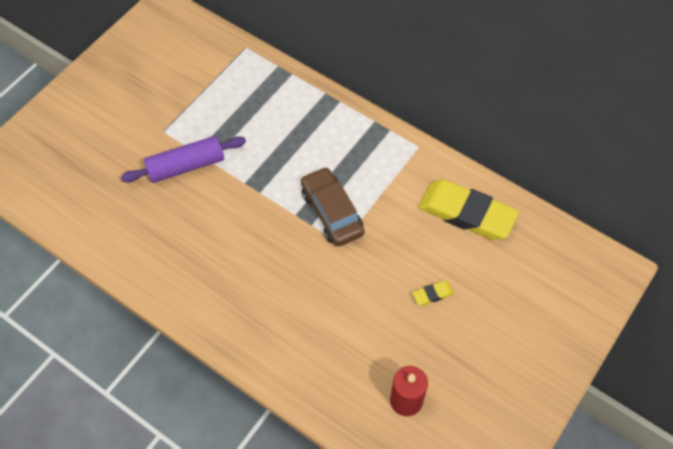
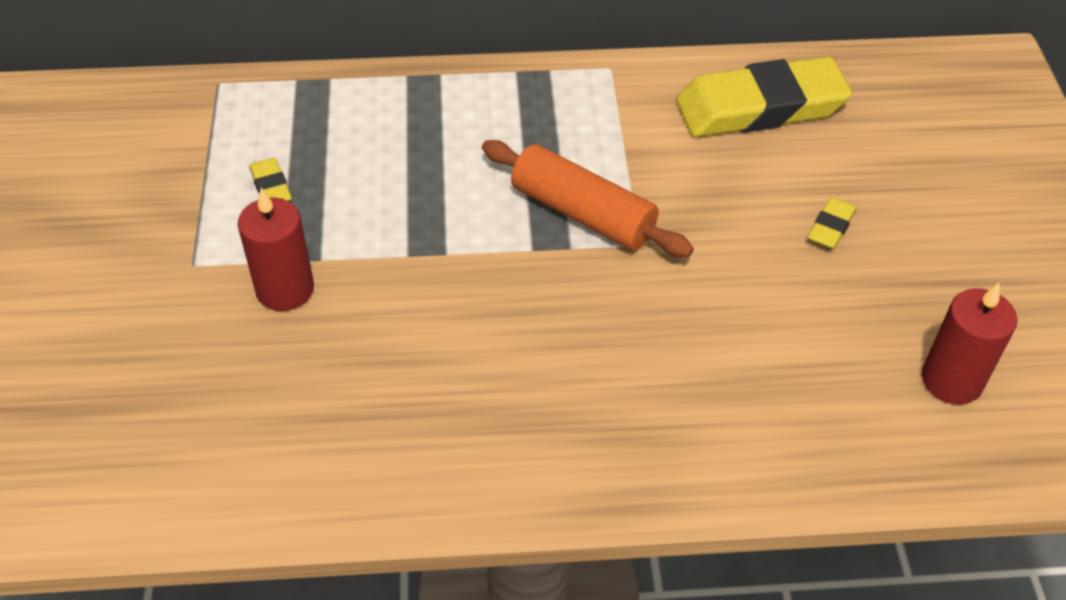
camera: 40 degrees left, 10 degrees down
purple rolling pin [121,136,246,183] -> red candle [238,188,314,311]
brown car [301,167,364,247] -> orange rolling pin [482,140,694,257]
none -> yellow eraser [249,158,292,201]

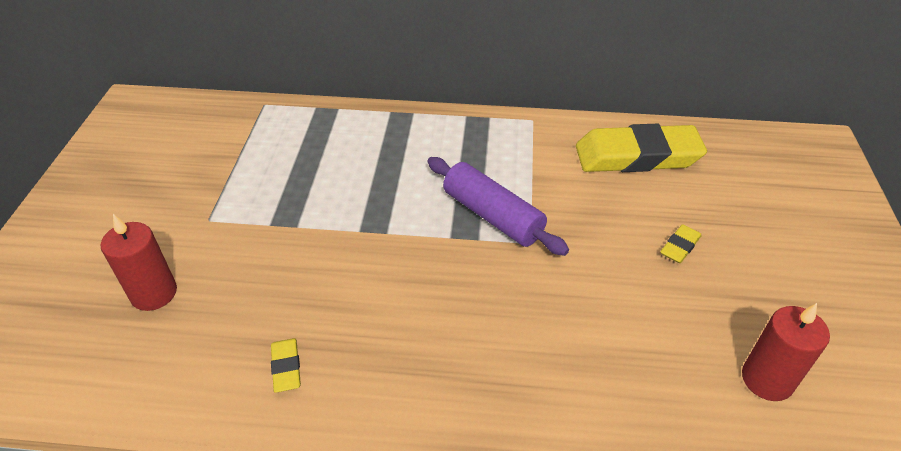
camera: 10 degrees right, 5 degrees down
red candle [238,188,314,311] -> red candle moved to [101,214,177,311]
yellow eraser [249,158,292,201] -> yellow eraser moved to [271,338,301,393]
orange rolling pin [482,140,694,257] -> purple rolling pin [428,157,569,256]

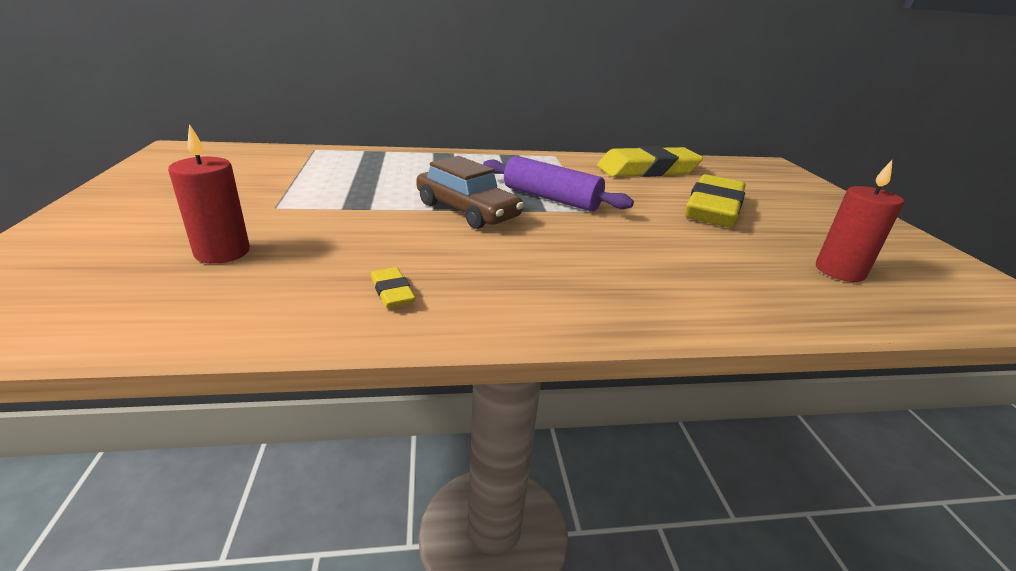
camera: 15 degrees left, 15 degrees down
yellow eraser [660,224,702,263] -> yellow eraser [685,174,745,227], size x2.42
none -> brown car [416,156,524,229]

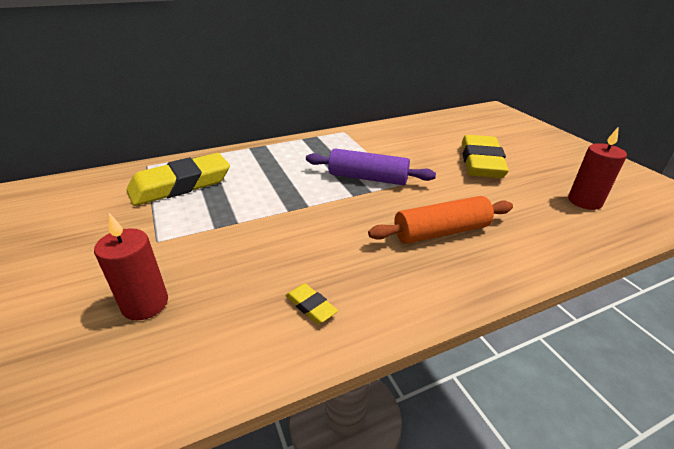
camera: 15 degrees left, 5 degrees up
brown car [416,156,524,229] -> none
yellow eraser [597,146,703,177] -> yellow eraser moved to [126,153,230,206]
none -> orange rolling pin [368,196,513,244]

